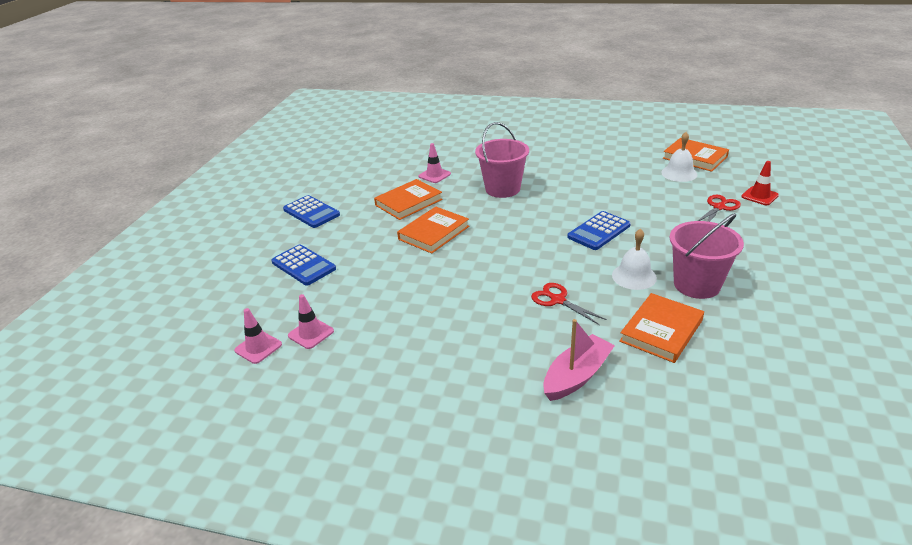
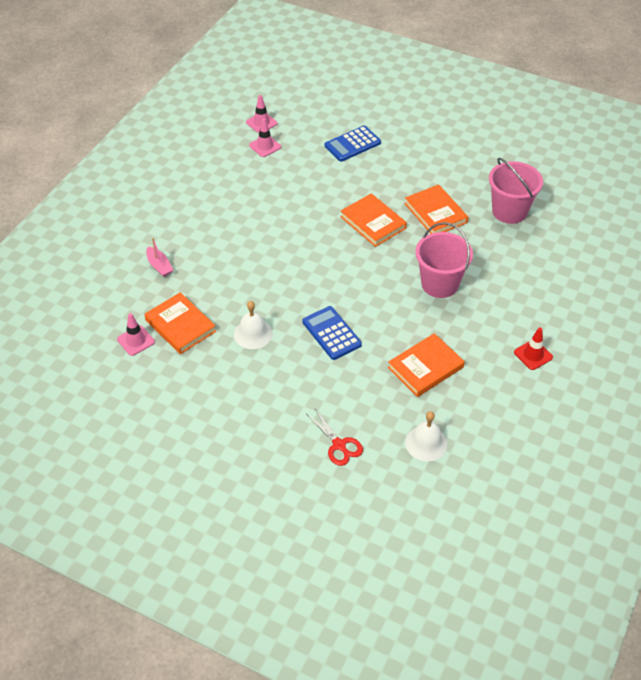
camera: 100 degrees right, 15 degrees up
blue calculator [283,195,340,228] -> none
pink traffic cone [419,143,451,183] -> pink traffic cone moved to [117,313,155,356]
red scissors [531,283,607,325] -> none
pink boat [543,319,615,401] -> pink boat [146,238,173,277], size x0.63
orange book [663,138,729,172] -> orange book moved to [388,333,465,397]
pink bucket [670,213,744,299] -> pink bucket moved to [489,158,543,224]
red traffic cone [741,161,779,205] -> red traffic cone moved to [514,327,553,370]

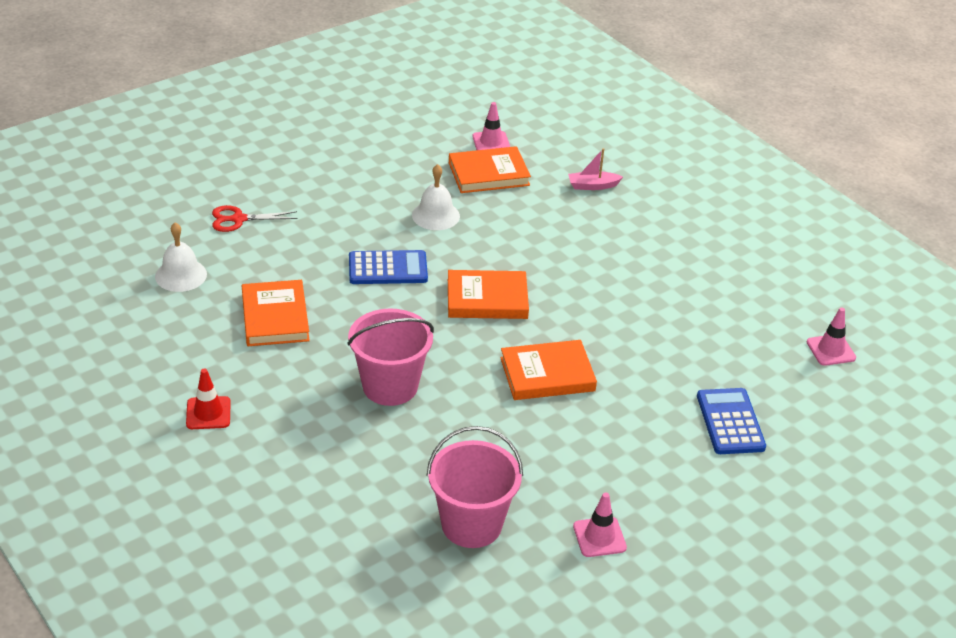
camera: 115 degrees right, 10 degrees down
pink traffic cone [249,118,281,157] -> pink traffic cone moved to [573,492,627,557]
orange book [405,185,468,234] -> orange book moved to [448,270,529,319]

